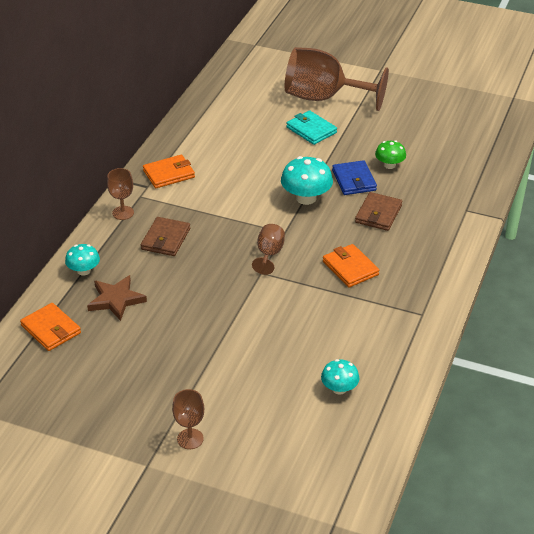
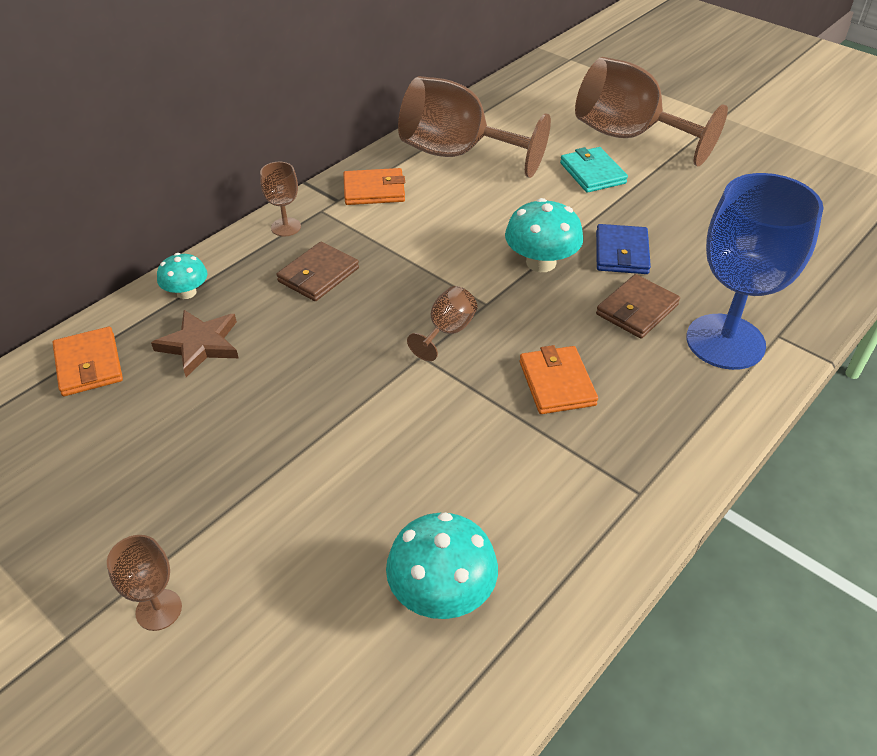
camera: 20 degrees right, 5 degrees up
turquoise mushroom [321,359,360,395] -> turquoise mushroom [386,512,498,619], size x1.62
green mushroom [375,140,406,169] -> none
none -> brown goblet [398,76,551,178]
none -> blue goblet [686,173,824,370]

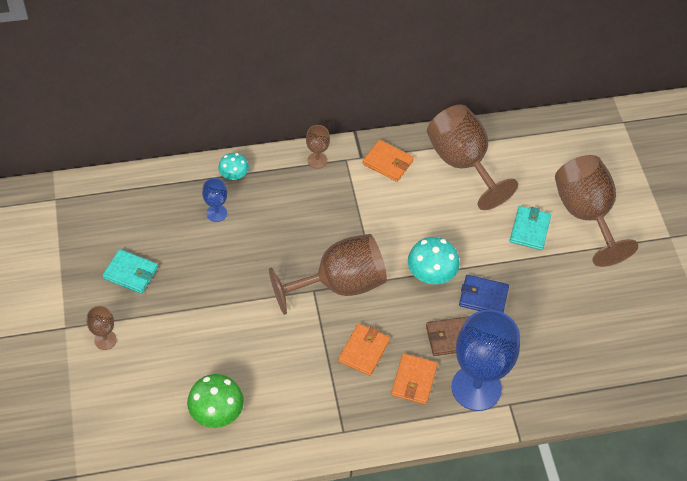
camera: 35 degrees right, 10 degrees up
orange wallet [53,327,123,396] -> orange wallet moved to [391,353,438,405]
brown star [151,310,239,377] -> blue goblet [202,178,227,222]
brown wallet [276,242,359,301] -> none
turquoise mushroom [386,512,498,619] -> green mushroom [187,374,244,428]
brown goblet [407,286,477,361] -> brown goblet [269,234,387,315], size x2.24
blue wallet [596,224,651,274] -> blue wallet turned 60 degrees clockwise [459,275,509,313]
none -> turquoise wallet [103,249,158,294]

